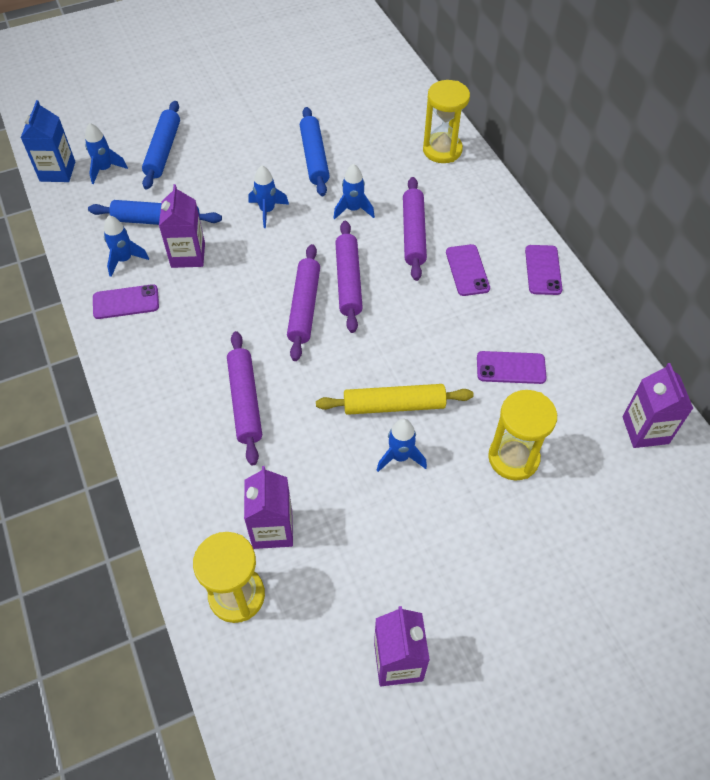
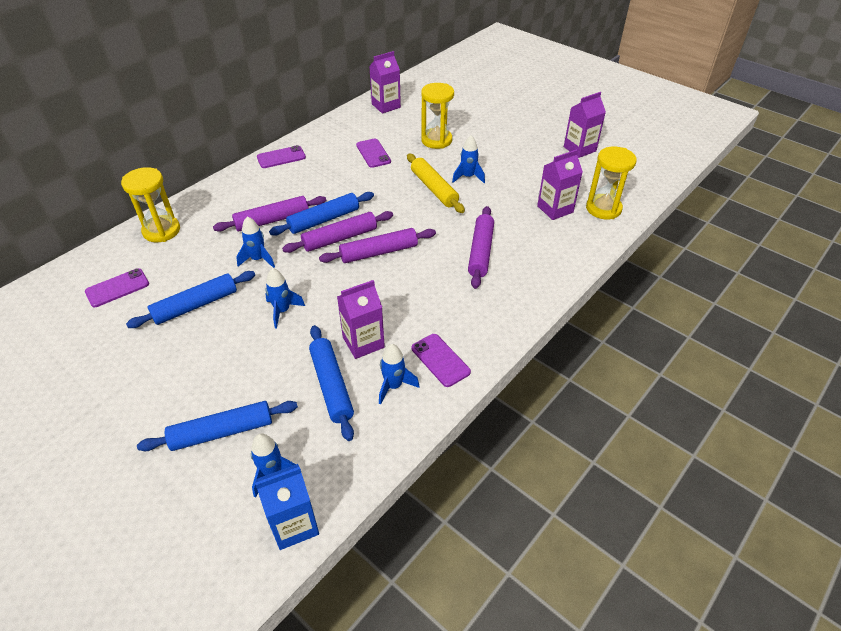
camera: 115 degrees left, 10 degrees down
purple rolling pin [227,331,262,465] -> purple rolling pin turned 45 degrees counterclockwise [468,206,494,289]
purple phone [446,244,490,296] -> purple phone moved to [85,268,149,307]
none -> blue rolling pin [269,192,374,236]

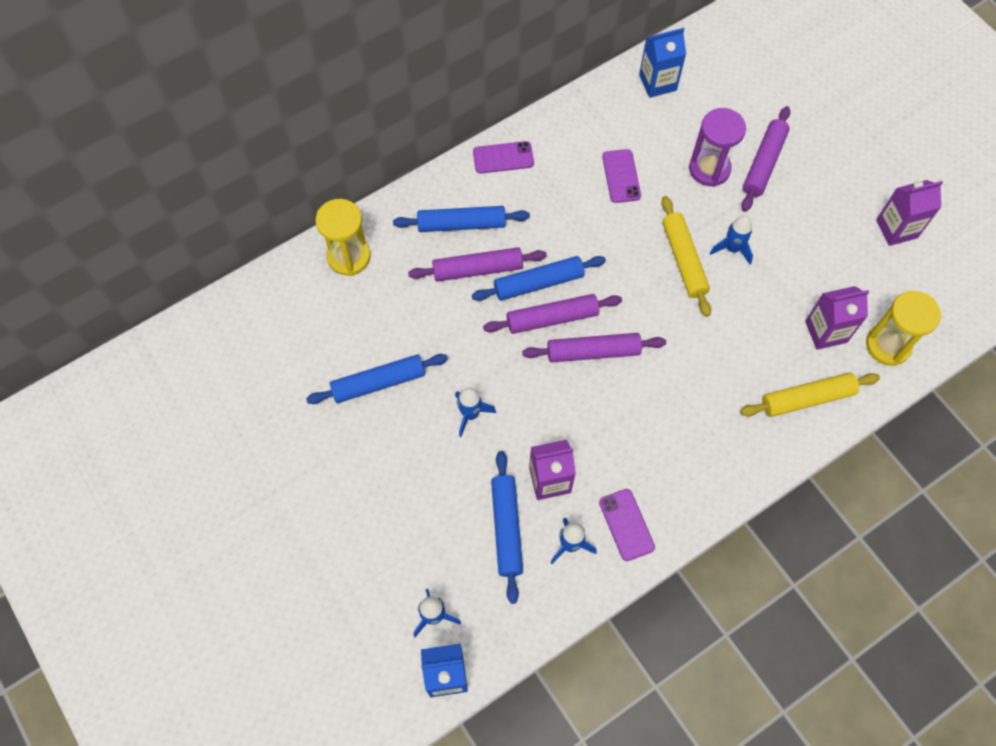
camera: 15 degrees right, 20 degrees up
purple phone [85,268,149,307] -> none
blue rolling pin [137,401,298,451] -> blue rolling pin moved to [393,206,530,232]
blue rocket [236,216,275,268] -> none
purple carton [369,51,401,113] -> blue carton [639,28,686,98]
yellow hourglass [421,83,454,149] -> purple hourglass [689,108,746,187]
purple rolling pin [468,206,494,289] -> purple rolling pin moved to [741,106,790,211]
none -> yellow rolling pin [740,373,880,417]

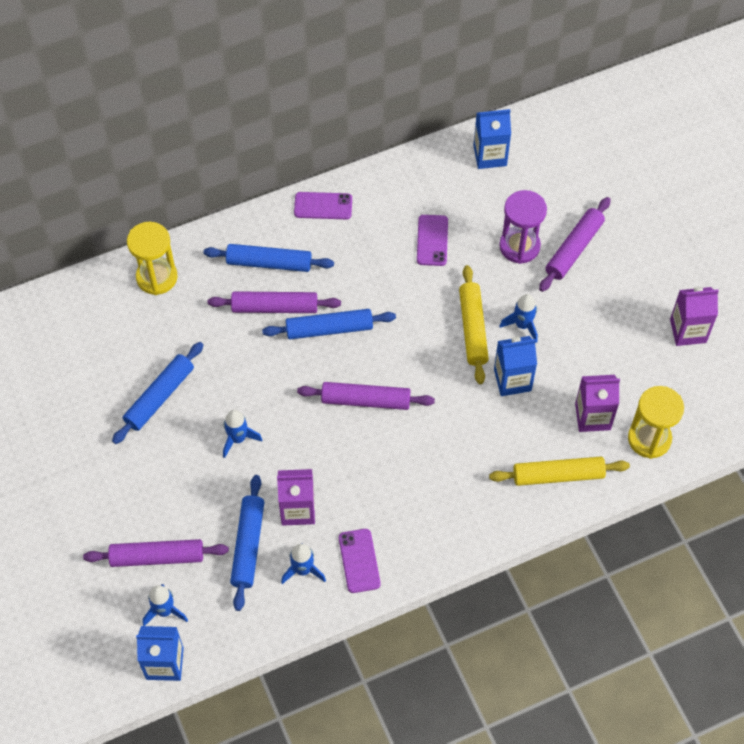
camera: 10 degrees right, 5 degrees down
blue rolling pin [306,354,448,404] -> blue rolling pin turned 45 degrees counterclockwise [112,342,204,444]
purple rolling pin [483,294,622,334] -> purple rolling pin moved to [83,539,229,567]
none -> blue carton [494,336,537,396]

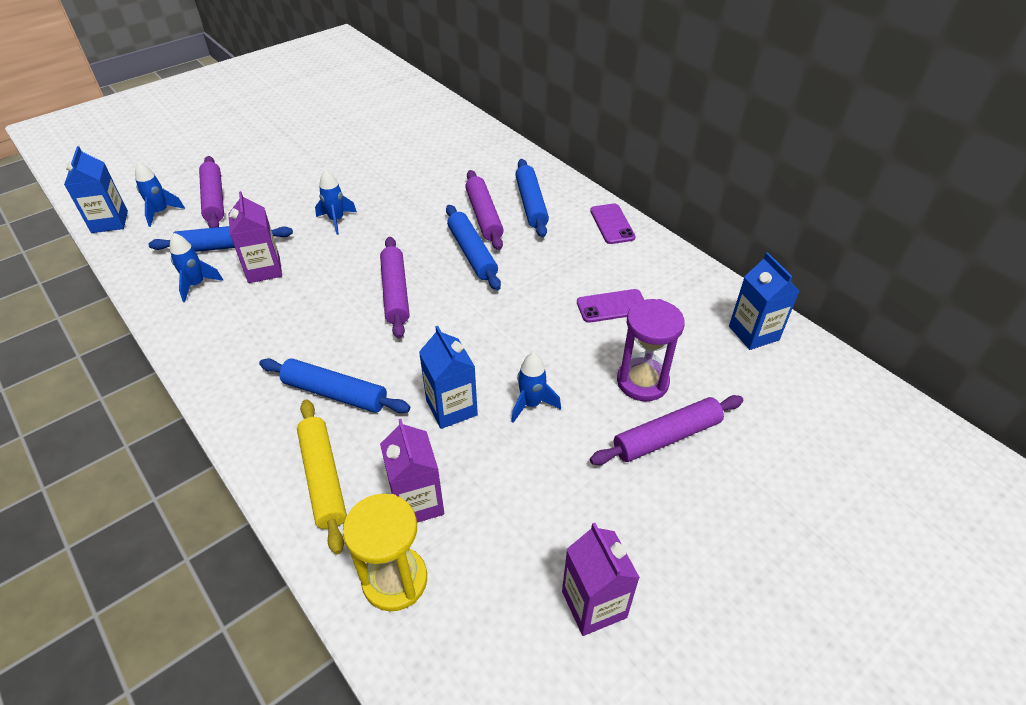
camera: 75 degrees right, 15 degrees down
blue rolling pin [112,342,204,444] -> blue rolling pin moved to [259,358,410,413]
yellow hourglass [127,222,178,295] -> none
purple phone [339,529,381,593] -> none
yellow rolling pin [459,265,489,384] -> none
purple rolling pin [539,197,611,292] -> purple rolling pin turned 45 degrees counterclockwise [590,395,743,465]

